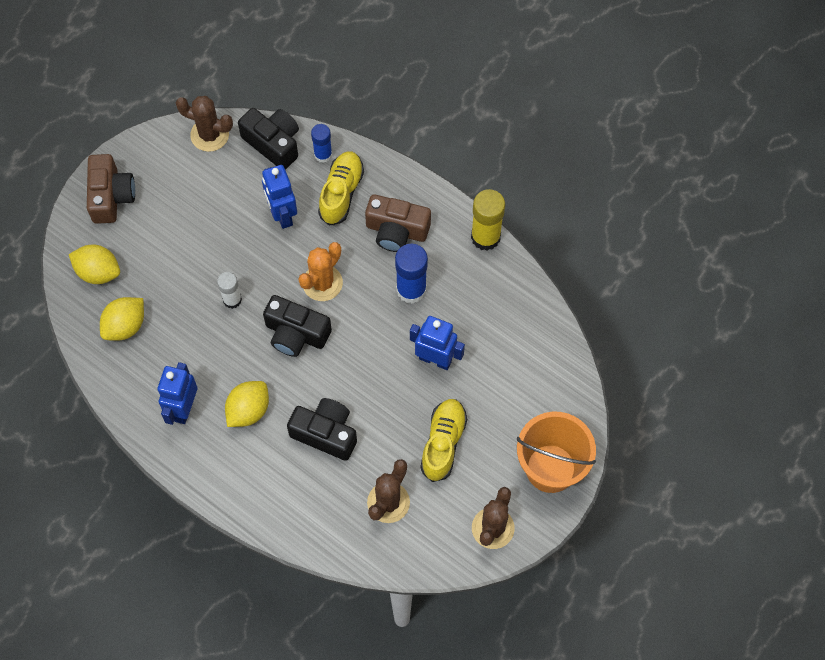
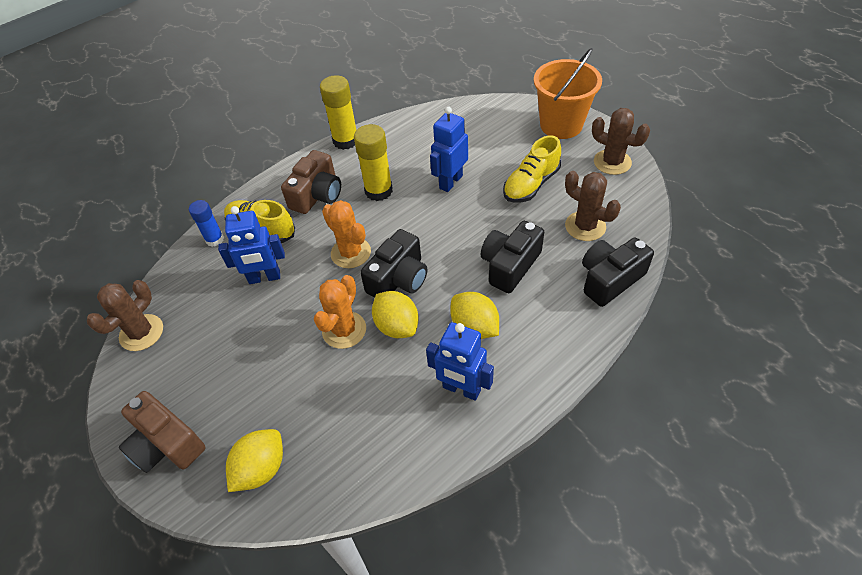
camera: 75 degrees left, 15 degrees down
brown camera [87,154,135,224] -> brown camera turned 150 degrees counterclockwise [119,391,205,473]
yellow lemon [100,297,144,341] -> yellow lemon moved to [372,291,419,338]
white glue stick [217,272,242,309] -> orange cactus [314,275,366,349]
black camera [238,108,299,170] -> black camera moved to [582,238,654,307]
blue glue stick [395,244,428,304] -> yellow glue stick [354,124,393,201]
yellow shoe [420,399,467,482] -> yellow shoe turned 75 degrees counterclockwise [503,135,561,203]

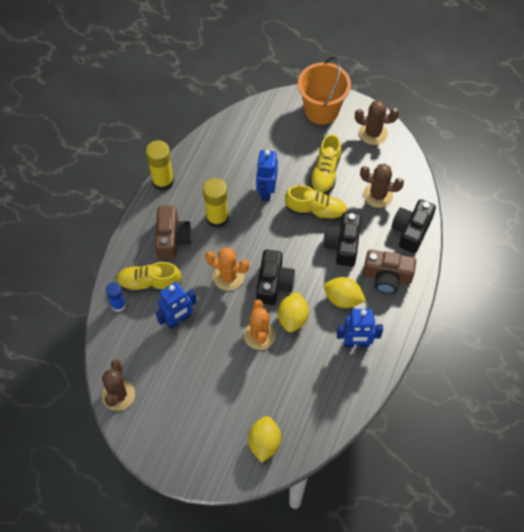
camera: 30 degrees left, 10 degrees up
brown camera [119,391,205,473] -> brown camera moved to [363,250,416,294]
yellow lemon [372,291,419,338] -> yellow lemon turned 75 degrees clockwise [278,292,309,332]
none -> yellow shoe [285,185,347,222]

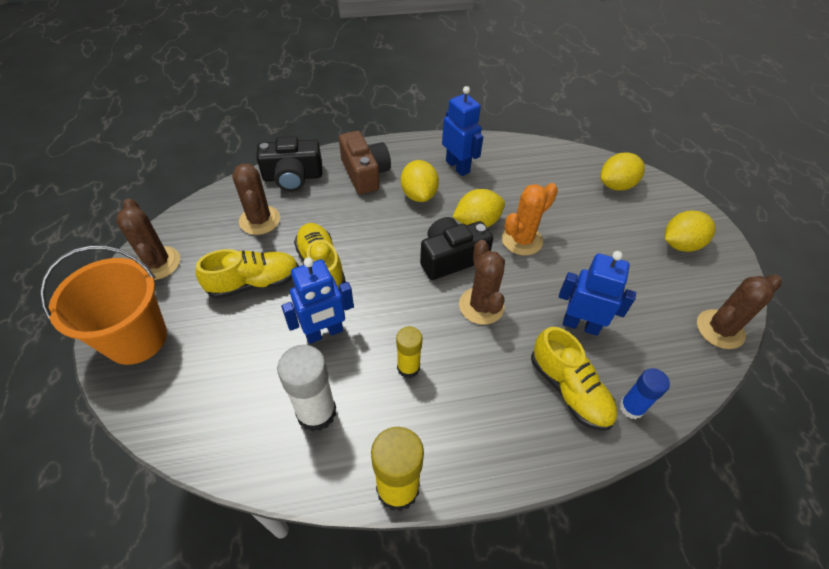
camera: 125 degrees left, 10 degrees down
brown camera [155,206,192,259] -> none
yellow glue stick [203,178,229,228] -> yellow glue stick [396,326,423,378], size x0.62
orange cactus [205,248,249,291] -> brown cactus [459,240,505,325]
black camera [323,212,362,267] -> none
none -> white glue stick [277,345,336,432]
none -> yellow lemon [665,211,715,252]

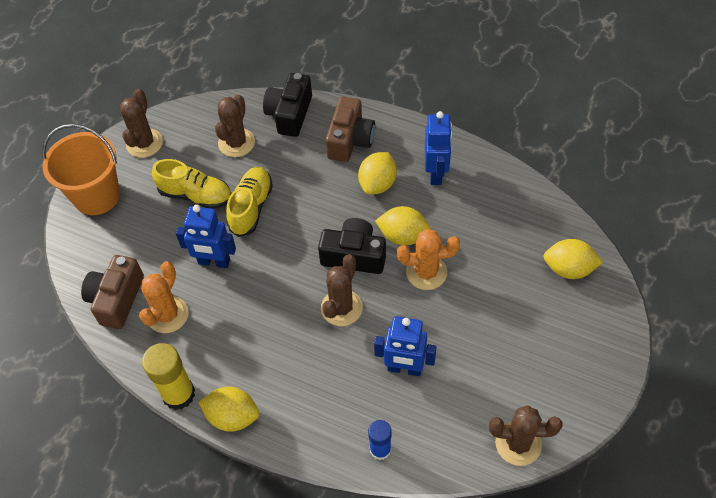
camera: 40 degrees right, 5 degrees up
black camera [256,136,322,191] -> black camera turned 75 degrees clockwise [263,73,312,137]
white glue stick [277,345,336,432] -> orange cactus [139,261,189,333]
yellow glue stick [396,326,423,378] -> none
yellow shoe [531,327,617,431] -> none
blue robot [559,251,636,336] -> blue robot turned 135 degrees clockwise [374,316,436,376]
yellow lemon [665,211,715,252] -> yellow lemon moved to [198,387,259,432]
none -> brown camera [81,255,144,329]

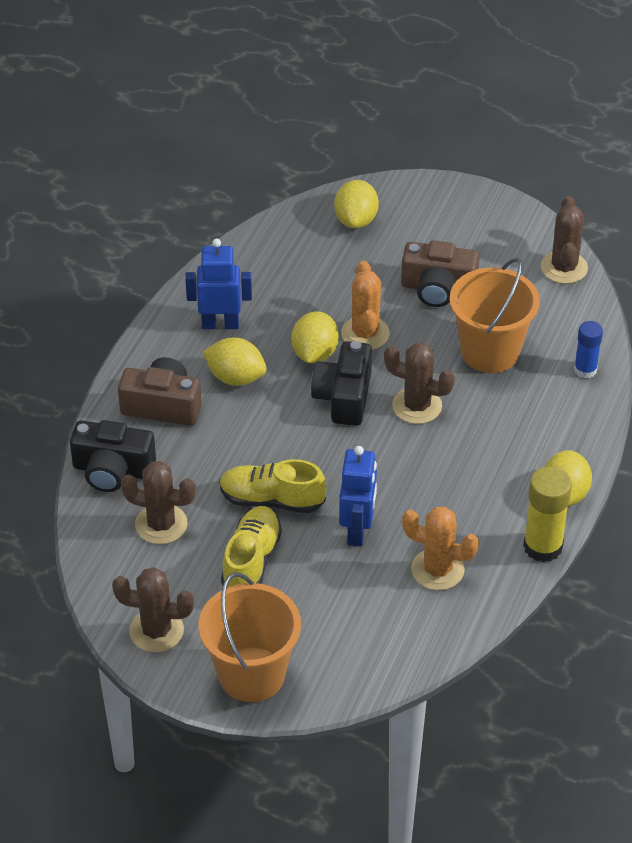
camera: 95 degrees left, 10 degrees down
brown camera [81,255,144,329] -> brown camera moved to [401,240,480,307]
blue robot [374,316,436,376] -> orange bucket [450,258,540,373]

